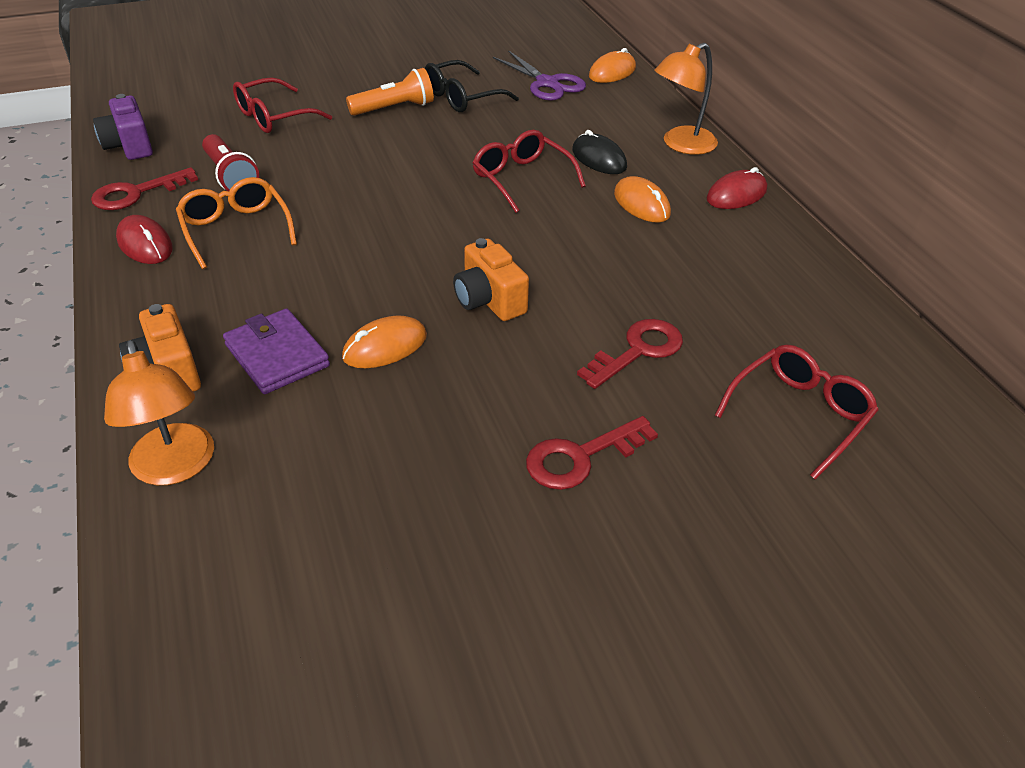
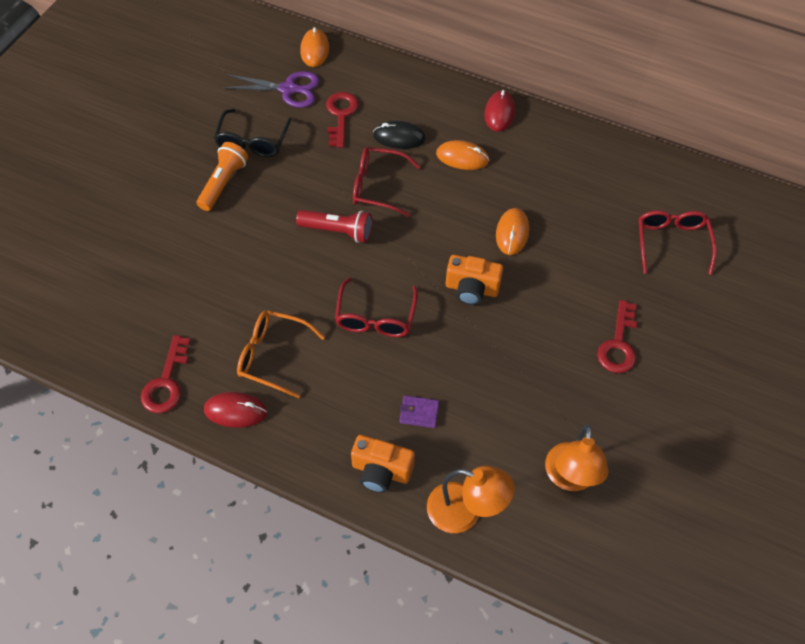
camera: 45 degrees left, 15 degrees up
purple camera [93,94,153,160] -> none
red flashlight [202,134,259,191] -> red flashlight moved to [296,210,372,243]
purple wallet [223,308,330,394] -> purple wallet [400,396,439,428], size x0.58
red glasses [233,77,332,133] -> red glasses moved to [335,278,418,337]
orange mouse [342,315,427,368] -> orange mouse moved to [496,208,529,255]
red key [577,319,683,389] -> red key moved to [326,92,359,148]
orange lamp [655,43,718,155] -> orange lamp moved to [545,424,608,491]

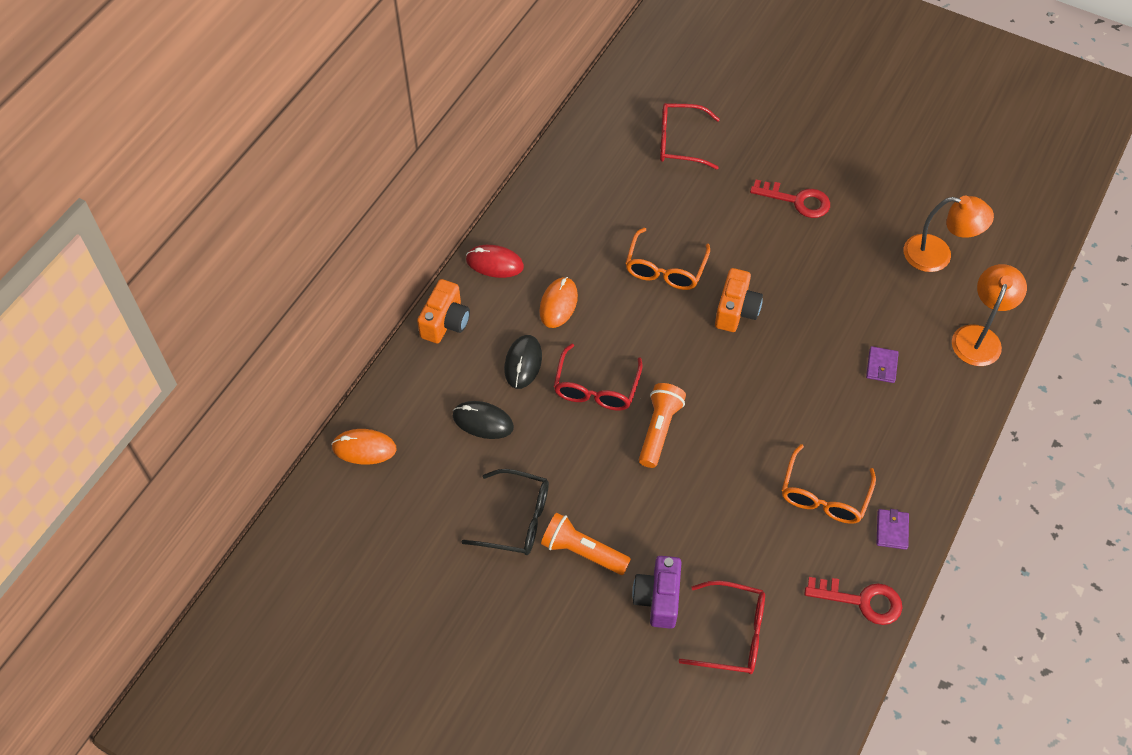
camera: 85 degrees left, 0 degrees up
red mouse [204,392,267,428] -> purple wallet [877,509,909,550]
purple scissors [223,71,320,108] -> none
red flashlight [296,210,372,243] -> orange flashlight [639,383,686,468]
red key [326,92,359,148] -> black mouse [453,401,514,439]
red glasses [335,278,418,337] -> red glasses moved to [679,580,765,674]
orange camera [351,435,415,493] -> orange camera moved to [417,279,470,343]
orange mouse [496,208,529,255] -> orange glasses [626,228,710,290]
none -> purple camera [632,556,681,629]

